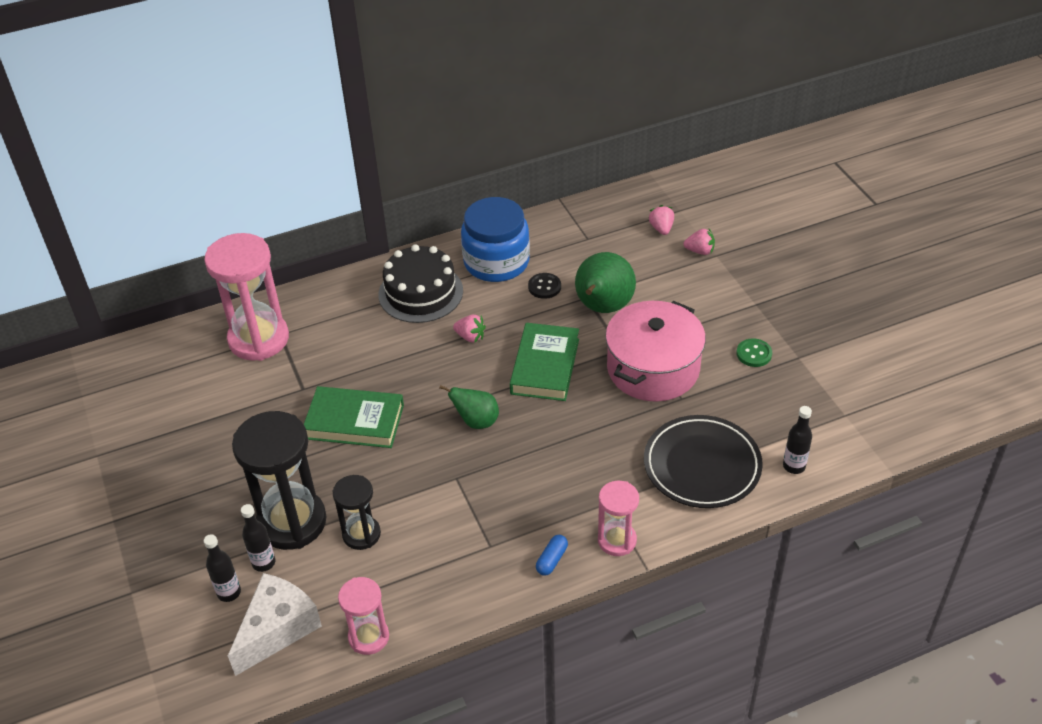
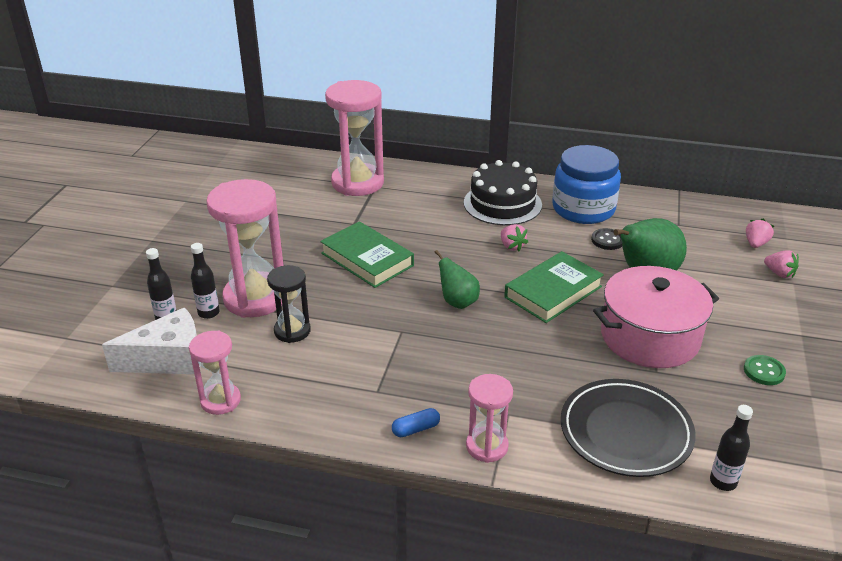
camera: 35 degrees right, 10 degrees down
black hourglass [232,411,327,550] -> pink hourglass [206,179,284,318]

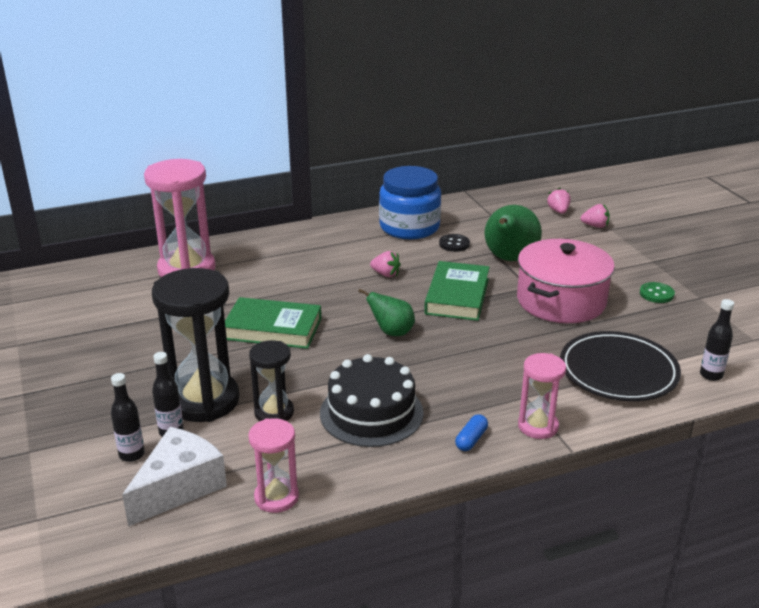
camera: 35 degrees left, 5 degrees down
pink hourglass [206,179,284,318] -> black hourglass [152,268,240,422]
black cake [464,160,542,225] -> black cake moved to [320,354,424,447]

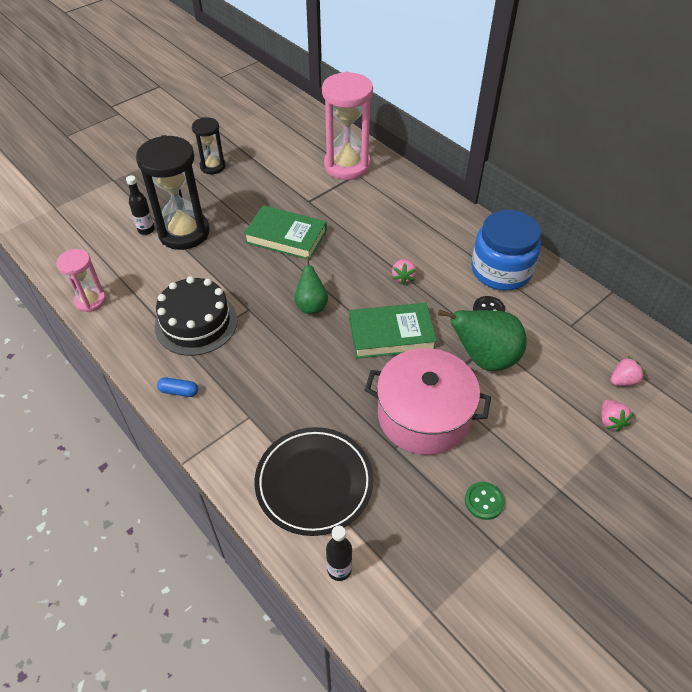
camera: 70 degrees right, 20 degrees up
black bottle [111,373,145,462] -> none
white cheese [122,427,227,527] -> none
green book [225,297,322,349] -> green book turned 60 degrees counterclockwise [244,205,327,260]
black hourglass [249,340,294,421] -> black hourglass moved to [192,117,226,174]
pink hourglass [518,353,566,439] -> none

